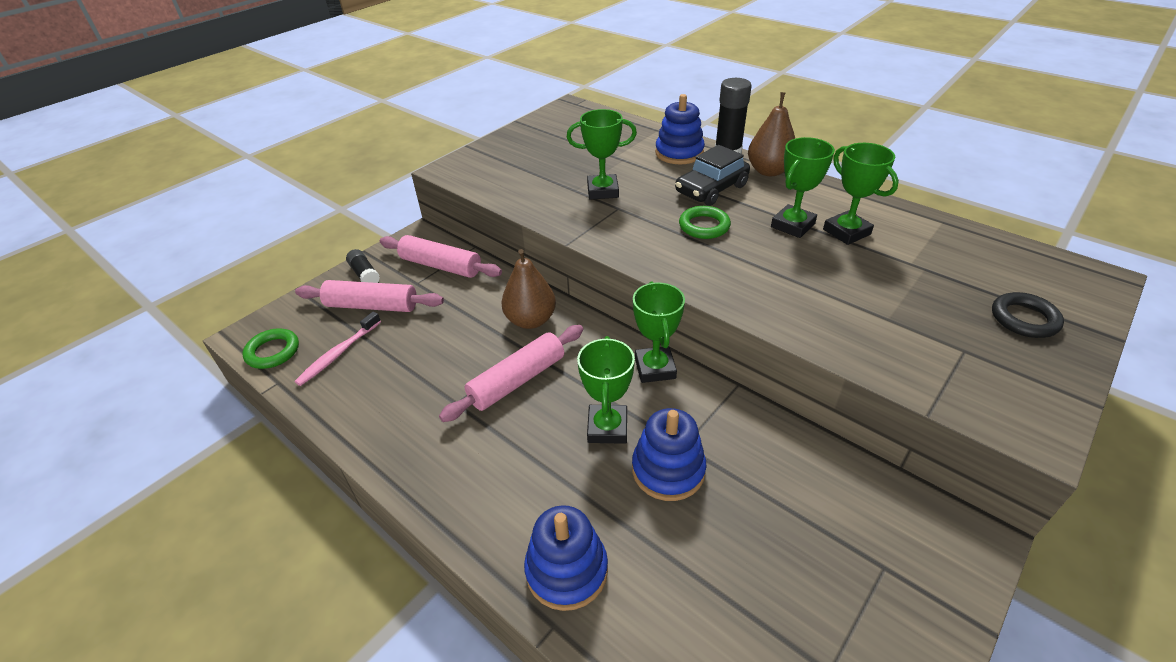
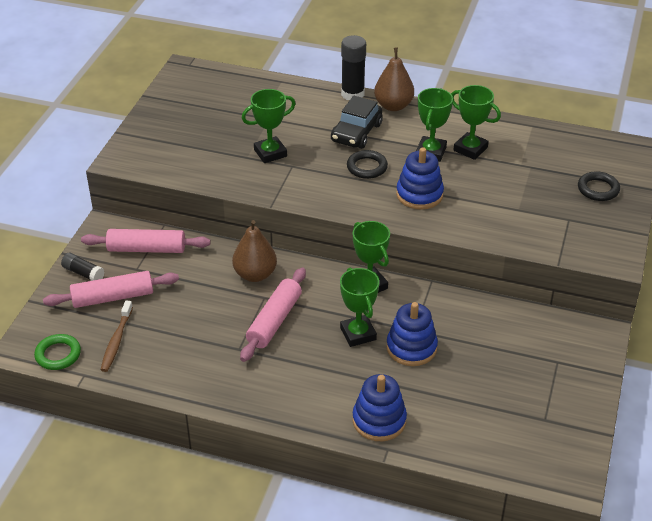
camera: 25 degrees left, 0 degrees up
pink toothbrush [295,312,381,386] -> brown toothbrush [101,300,133,372]
blue stacking toy [655,94,705,164] -> blue stacking toy moved to [396,147,444,210]
green ring [679,206,731,239] -> black ring [347,150,388,179]

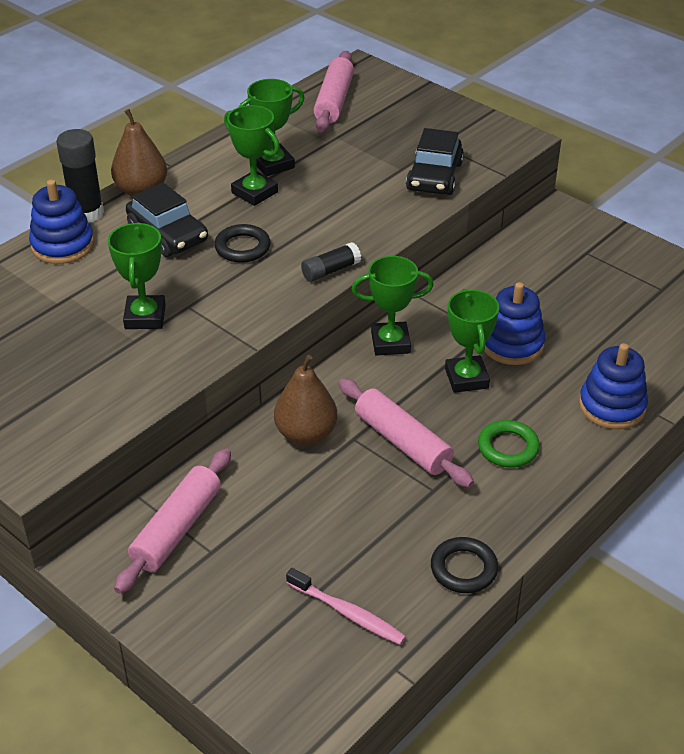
camera: 65 degrees left, 0 degrees up
green ring [34,334,81,370] -> green ring moved to [478,420,540,468]
pink rolling pin [43,271,179,308] -> pink rolling pin moved to [314,51,354,132]
black glue stick [61,253,105,281] -> black glue stick moved to [301,242,361,282]
brown toothbrush [101,300,133,372] -> pink toothbrush [286,568,406,645]
green trophy [340,267,379,347] -> green trophy turned 75 degrees clockwise [445,289,499,393]
blue stacking toy [396,147,444,210] -> blue stacking toy moved to [29,180,94,264]
black ring [578,171,620,201] -> black ring moved to [431,537,498,593]
none -> black car [406,128,464,195]

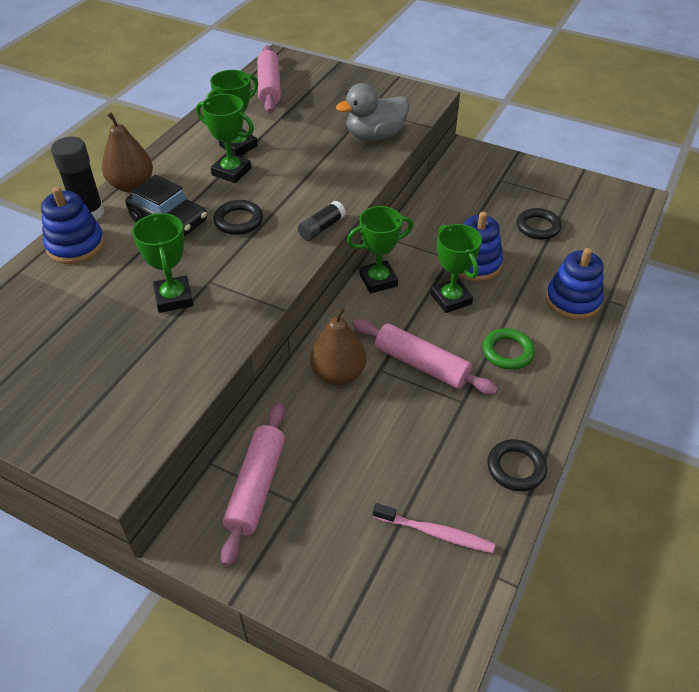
camera: 15 degrees left, 5 degrees up
black car [406,128,464,195] -> grey duck [336,83,410,141]
none -> black ring [517,208,562,240]

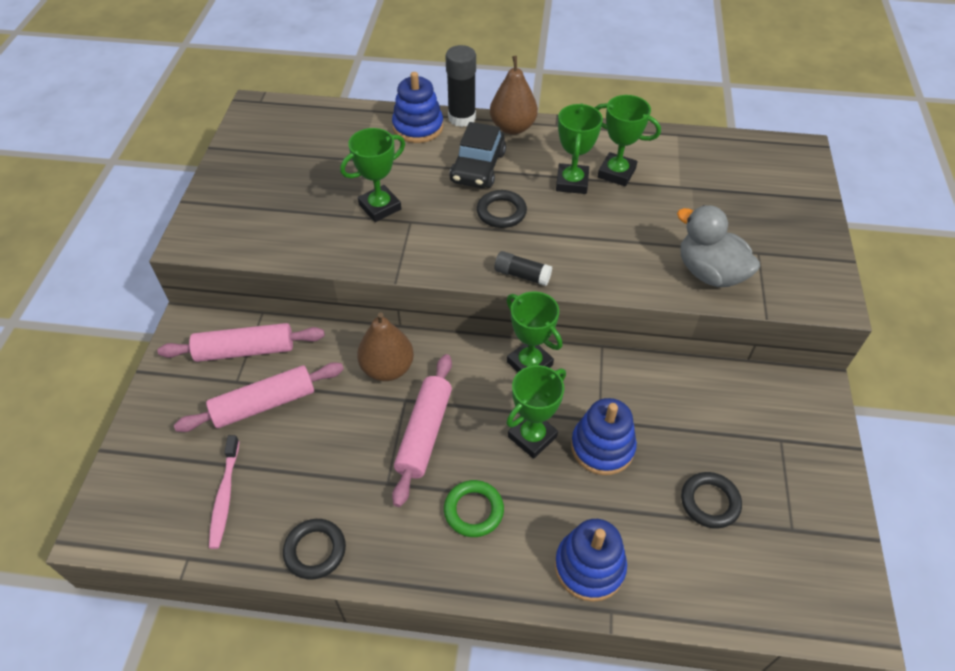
camera: 70 degrees right, 5 degrees up
pink rolling pin [257,45,281,113] -> pink rolling pin moved to [174,362,344,432]

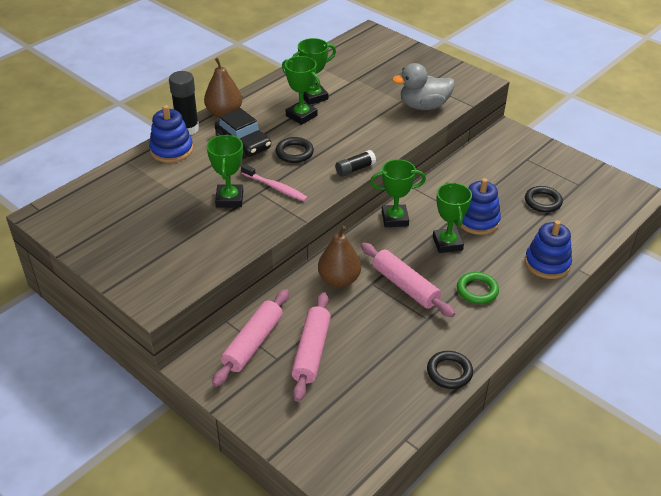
camera: 55 degrees left, 10 degrees down
pink toothbrush [209,435,239,549] -> pink toothbrush moved to [241,164,308,202]

